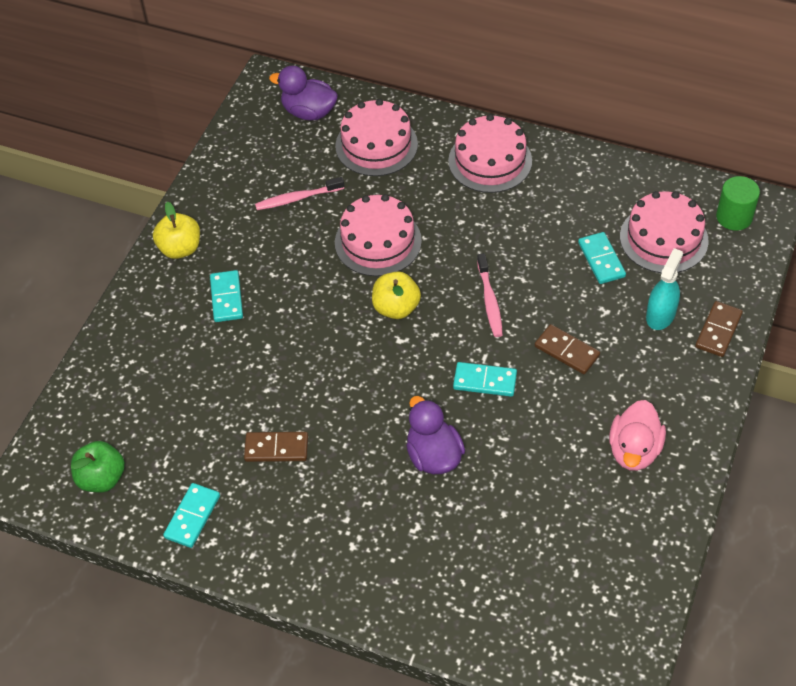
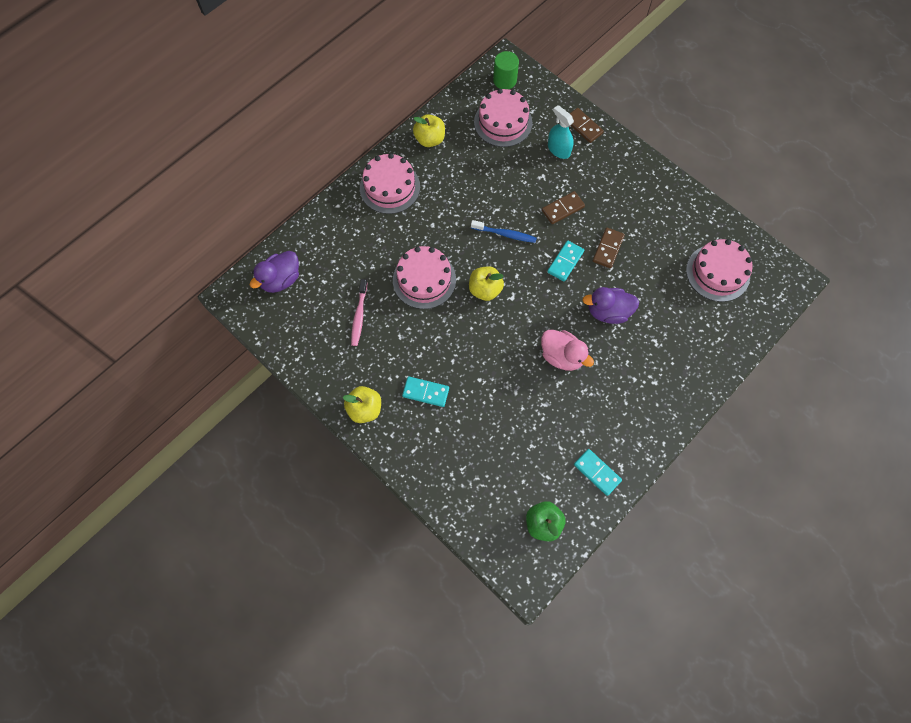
camera: 70 degrees left, 15 degrees up
brown domino [244,432,308,462] -> brown domino moved to [593,228,625,268]
pink cake [335,99,418,176] -> pink cake moved to [686,239,752,302]
pink toothbrush [477,253,503,337] -> blue toothbrush [471,220,537,243]
turquoise domino [578,232,626,284] -> none
pink duck [609,400,666,471] -> pink duck moved to [541,330,594,371]
none -> yellow apple [413,114,445,147]

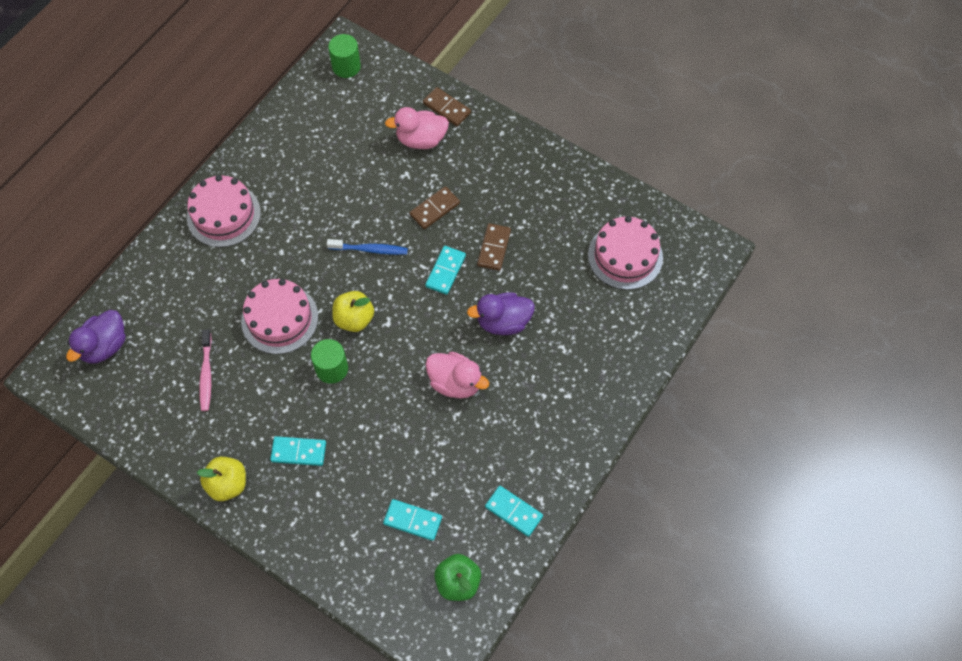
camera: 10 degrees left, 5 degrees down
yellow apple [413,114,445,147] -> none
pink cake [474,89,532,147] -> none
turquoise spray bottle [548,105,574,159] -> pink duck [385,107,449,149]
none -> green cylinder [311,339,348,384]
none -> turquoise domino [383,499,442,541]

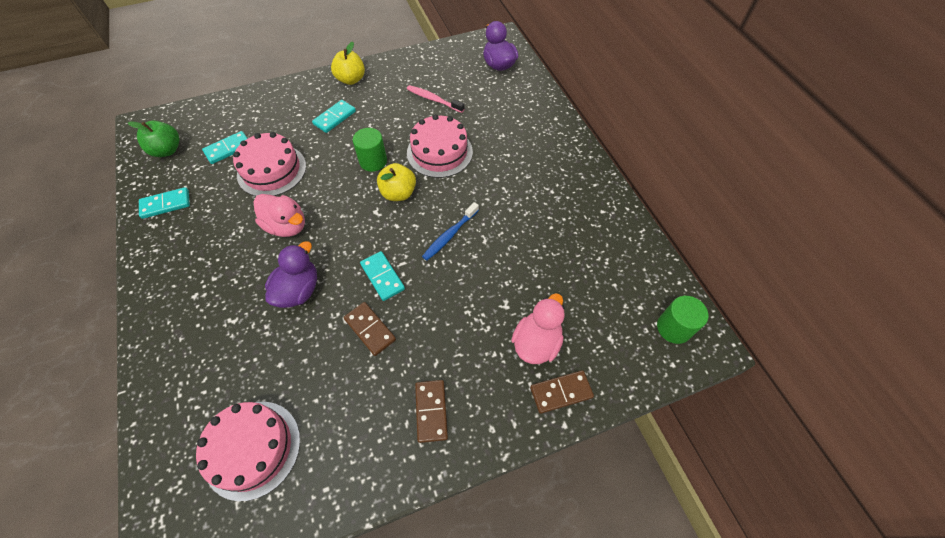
camera: 125 degrees right, 5 degrees down
pink cake [187,175,261,247] -> pink cake moved to [233,132,306,196]
brown domino [410,186,460,229] -> brown domino moved to [415,380,448,443]
pink duck [425,352,489,399] -> pink duck turned 120 degrees counterclockwise [254,194,305,237]

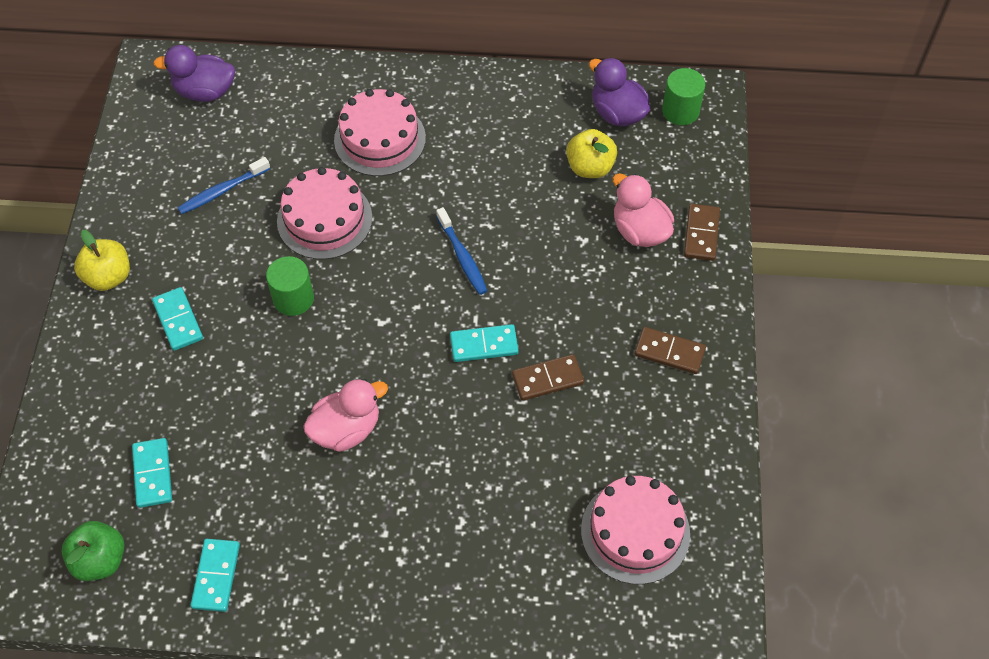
camera: 65 degrees left, 0 degrees up
pink cake [233,132,306,196] -> pink cake moved to [334,89,426,176]
purple duck [265,241,317,308] -> purple duck moved to [589,58,650,126]
yellow apple [377,163,416,201] -> yellow apple moved to [566,129,617,178]
pink toothbrush [407,85,464,113] -> blue toothbrush [178,157,270,214]

